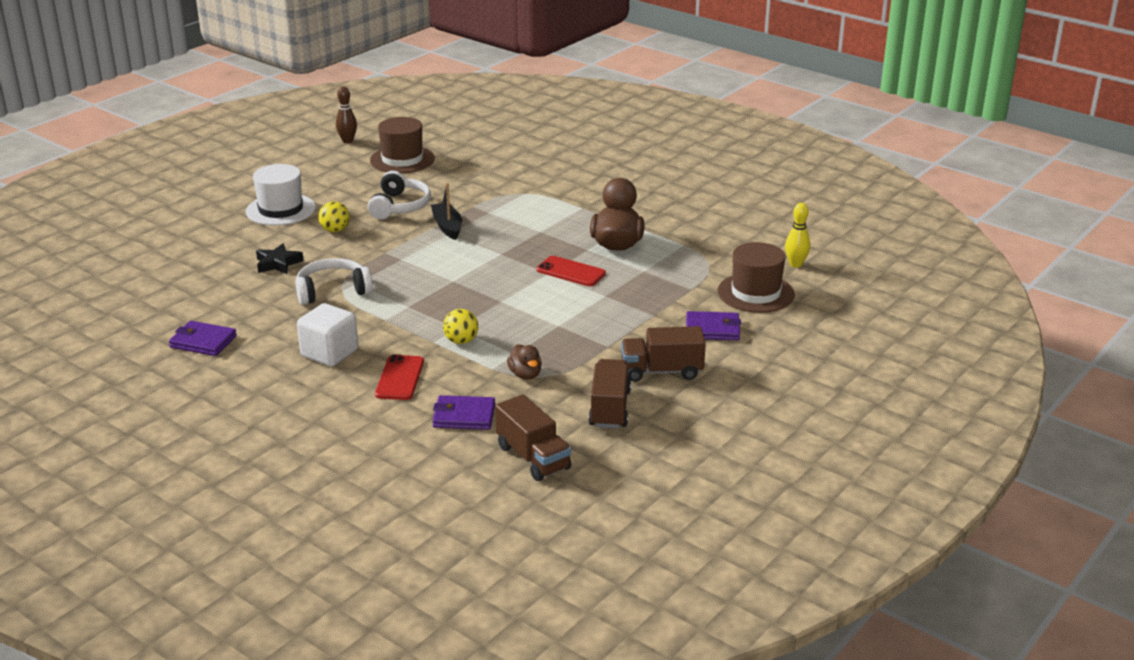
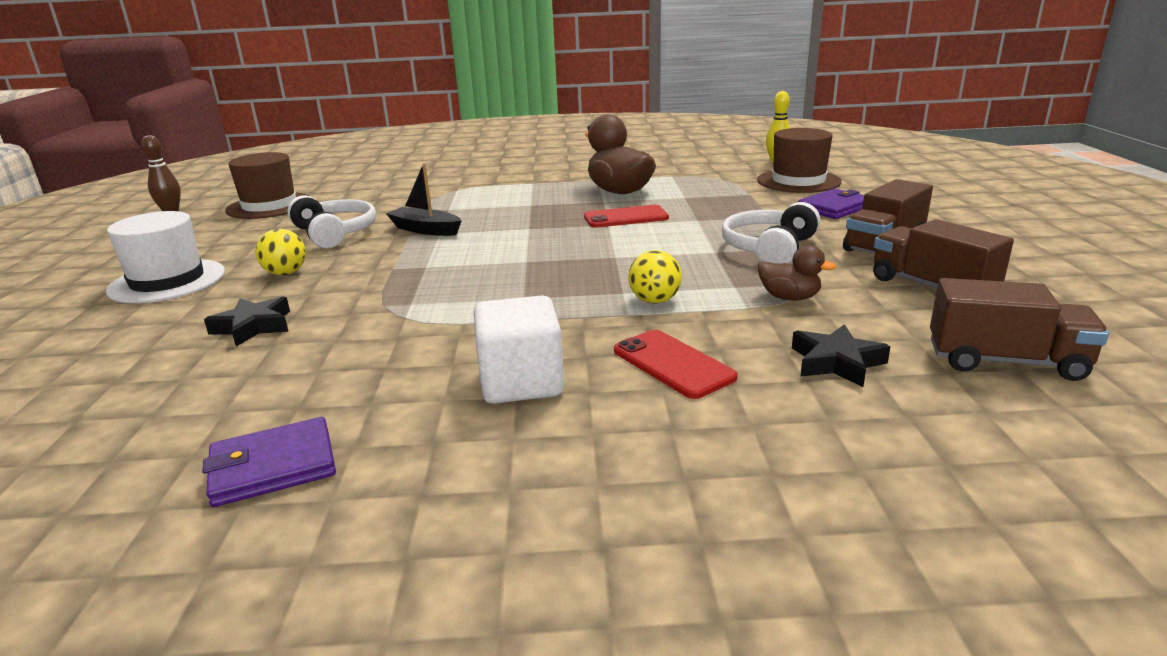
camera: 40 degrees left, 5 degrees down
white headphones [296,258,373,305] -> white headphones moved to [722,202,820,264]
purple wallet [432,395,495,430] -> black star [792,324,891,387]

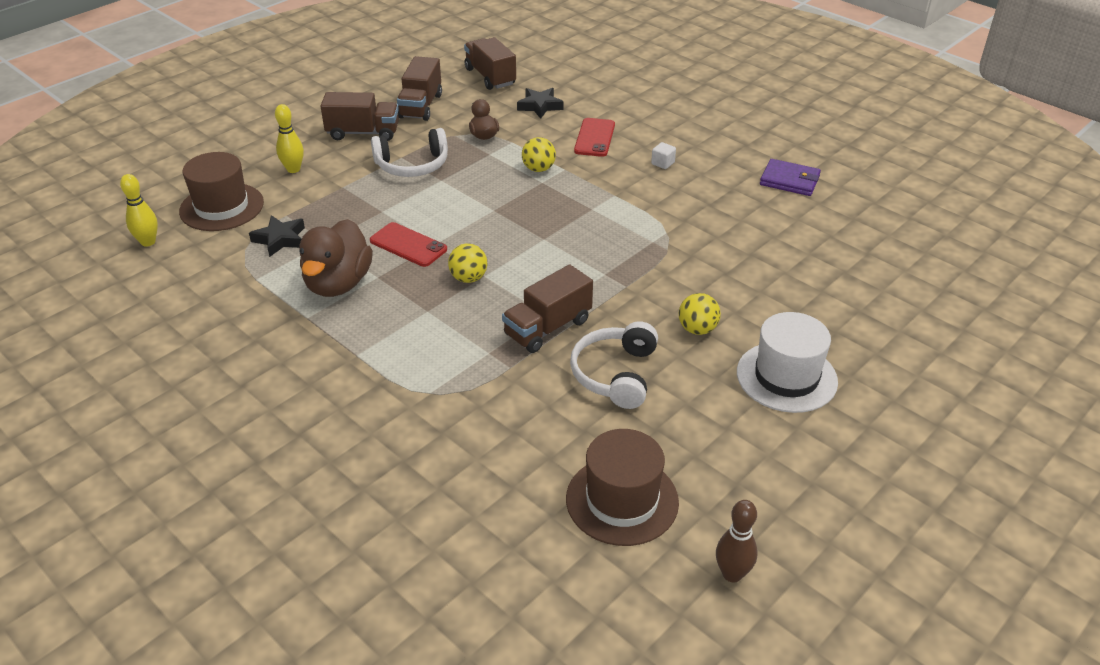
camera: 135 degrees left, 15 degrees up
black star [204,296,290,347] -> black star moved to [249,215,305,257]
black boat [386,163,461,236] -> brown truck [502,264,593,353]
white cube [474,295,564,404] -> white cube [651,142,676,169], size x0.44
purple wallet [798,188,864,219] -> yellow bowling pin [275,104,304,173]
none -> yellow ball [448,244,487,283]

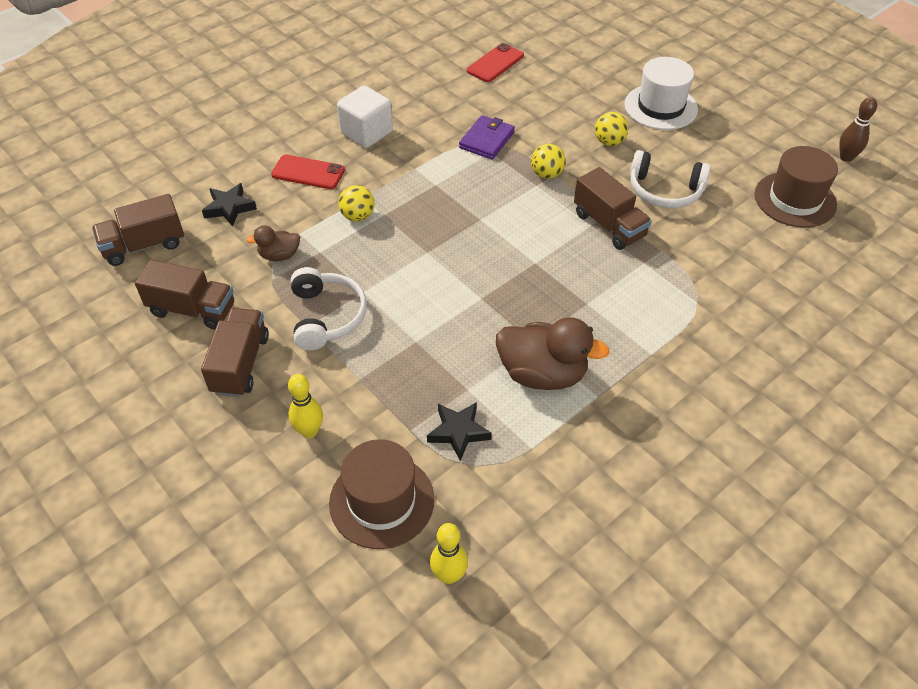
camera: 85 degrees left, 10 degrees up
red phone [370,222,447,267] -> red phone moved to [467,43,524,82]
yellow ball [448,244,487,283] -> yellow ball moved to [531,144,566,179]
white cube [651,142,676,169] -> white cube [337,86,393,148], size x2.26
purple wallet [760,159,821,196] -> purple wallet moved to [459,115,515,160]

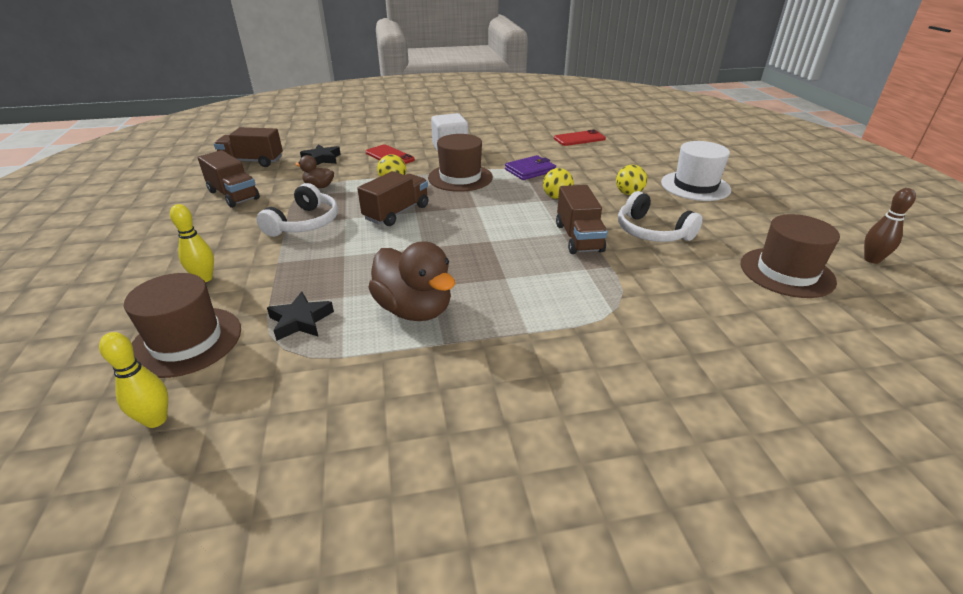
camera: 30 degrees right, 15 degrees down
brown truck [201,308,269,397] -> brown truck moved to [357,171,429,226]
none -> brown hat [428,134,493,192]

